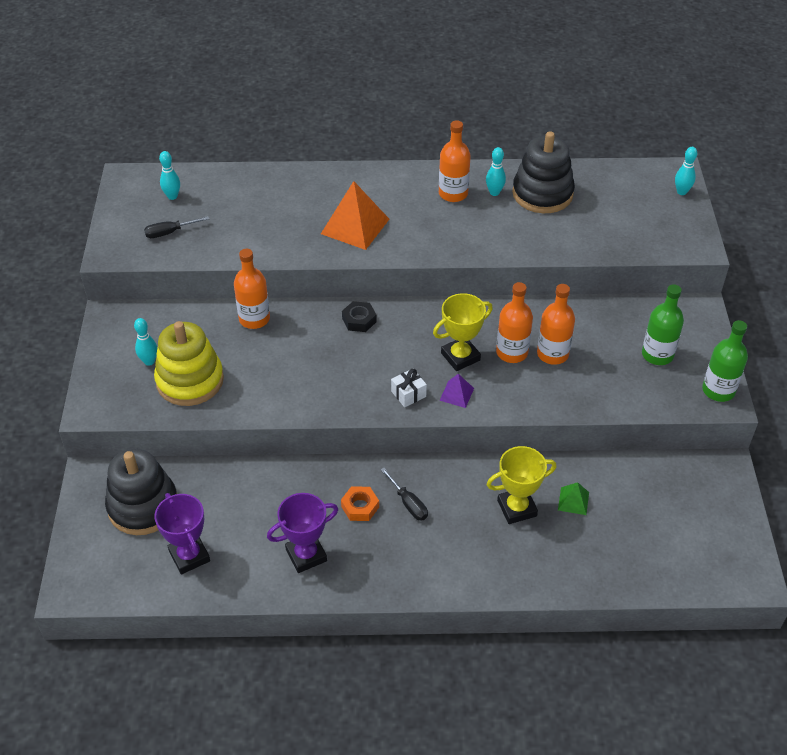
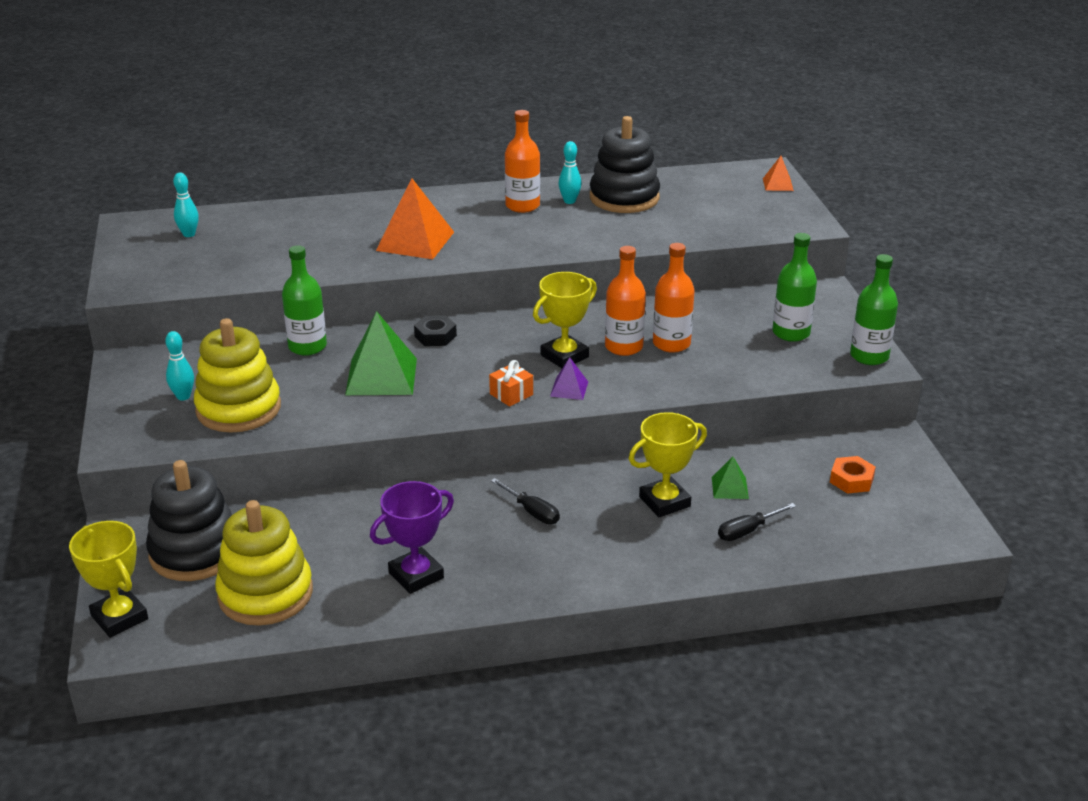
camera: 10 degrees left, 15 degrees down
black screwdriver [144,216,209,238] -> black screwdriver moved to [718,503,796,541]
purple trophy [154,493,210,574] -> yellow stacking toy [215,500,313,626]
orange bottle [234,249,270,329] -> green bottle [282,245,327,356]
orange nut [341,486,379,521] -> orange nut moved to [830,456,876,494]
white gift [391,369,427,407] -> orange gift [489,360,533,407]
turquoise bowling pin [675,147,697,195] -> orange pyramid [763,156,794,191]
none -> yellow trophy [69,521,148,638]
none -> green pyramid [345,311,417,395]

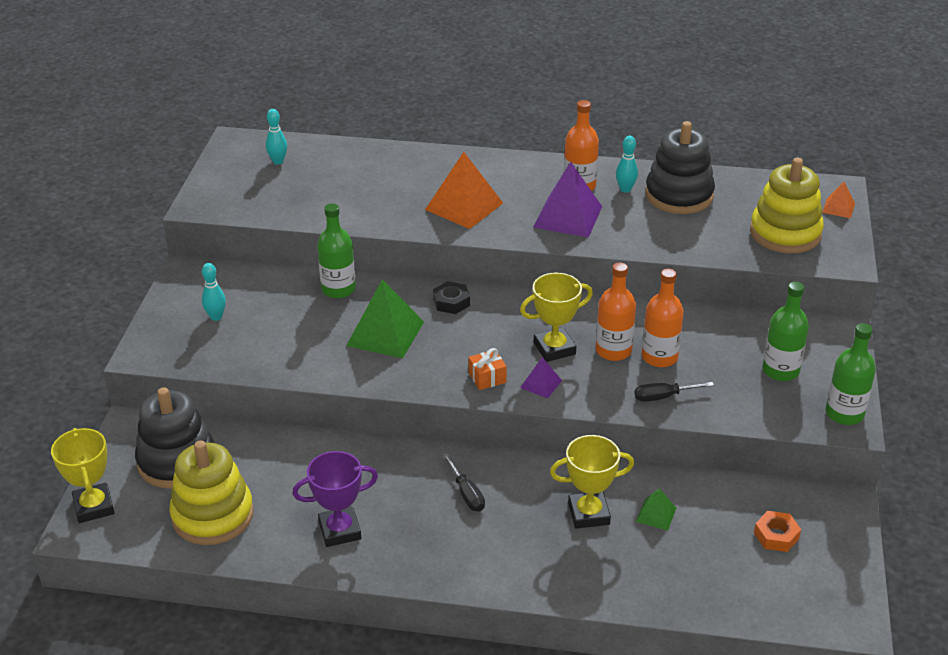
camera: 20 degrees right, 5 degrees up
yellow stacking toy [194,318,281,433] -> yellow stacking toy moved to [750,158,824,253]
black screwdriver [718,503,796,541] -> black screwdriver moved to [635,382,714,402]
none -> purple pyramid [533,162,602,238]

